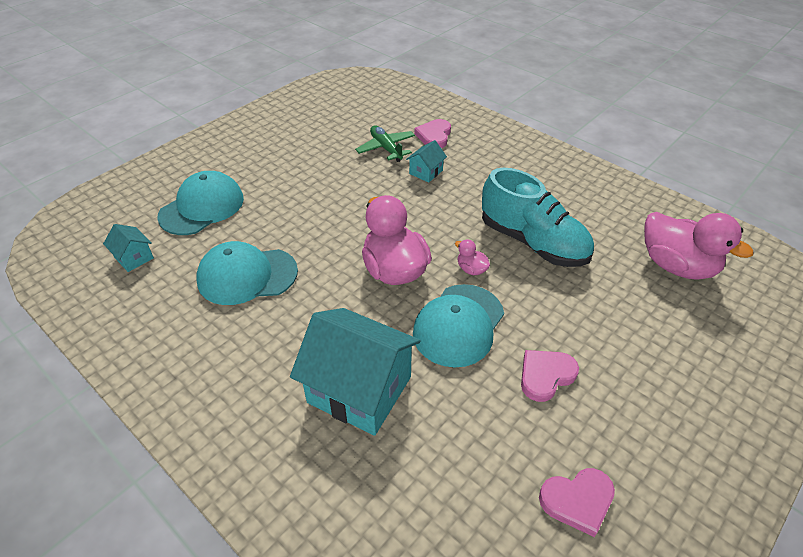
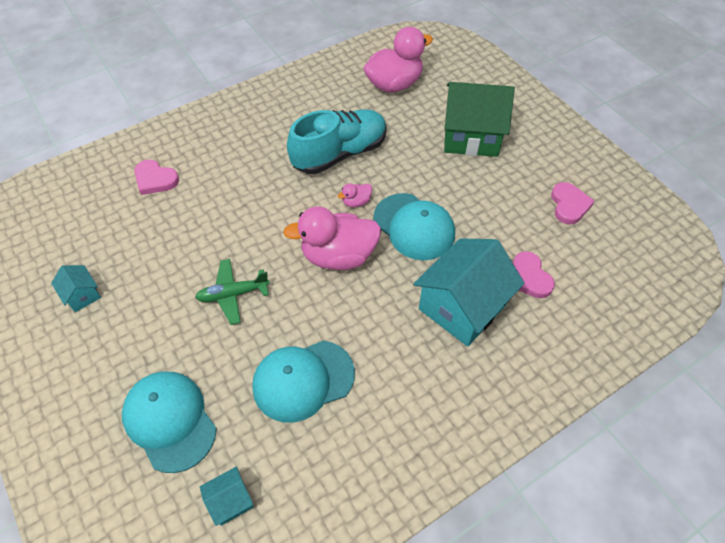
camera: 75 degrees left, 10 degrees up
turquoise cap [196,241,298,305] -> turquoise cap turned 60 degrees clockwise [252,340,355,423]
green plane [355,126,415,162] -> green plane moved to [195,259,270,325]
turquoise house [406,140,447,183] -> turquoise house moved to [51,265,101,312]
pink heart [521,350,579,402] -> pink heart moved to [513,251,555,298]
none -> green house [444,82,515,157]

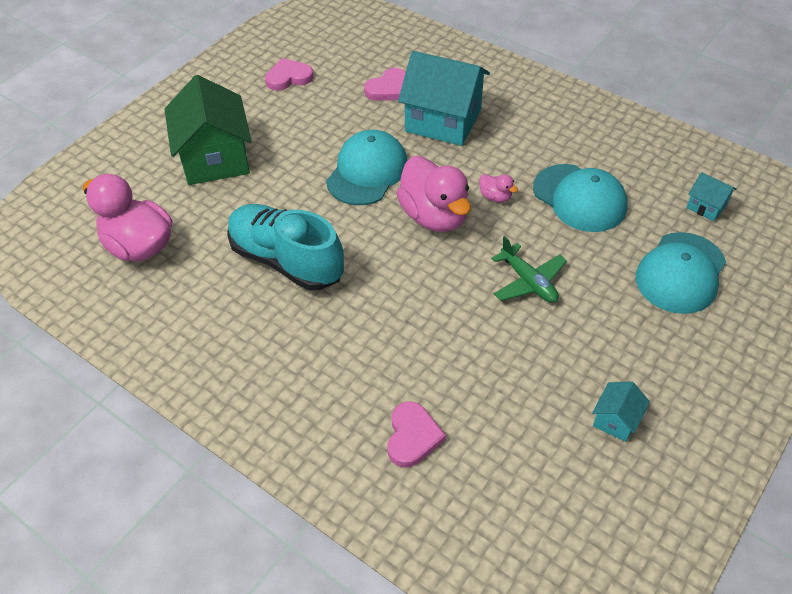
camera: 110 degrees left, 5 degrees down
pink duck [338,183,372,207] -> pink duck moved to [479,174,518,202]

